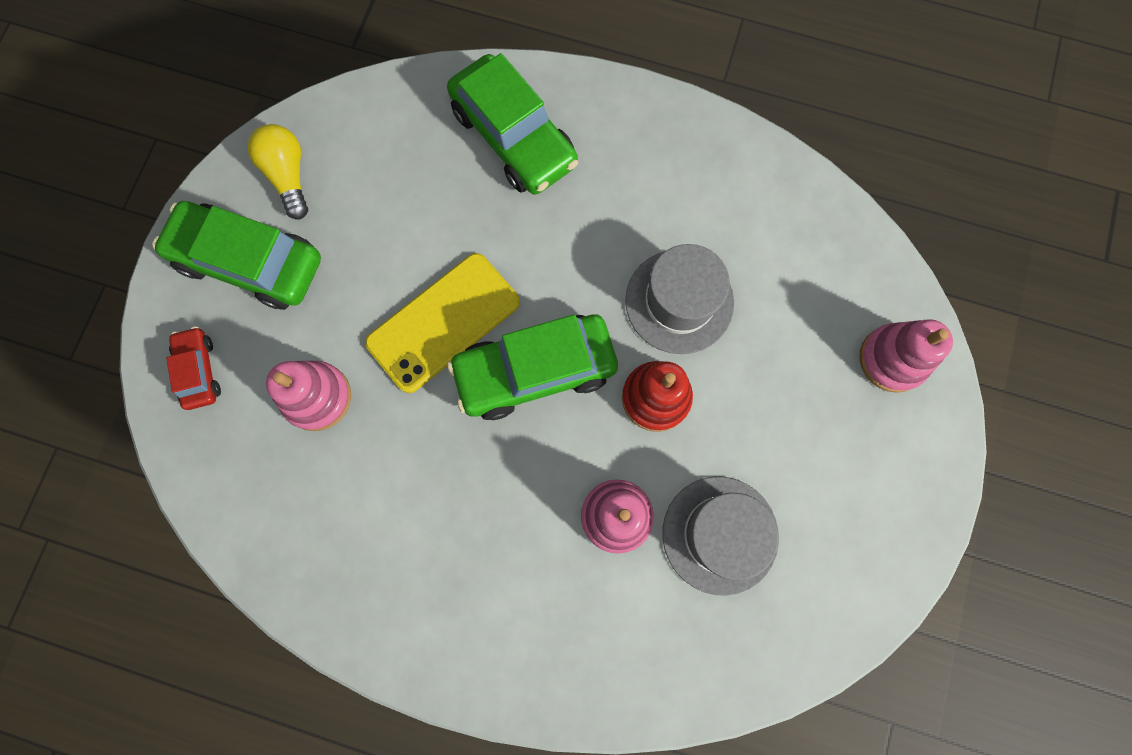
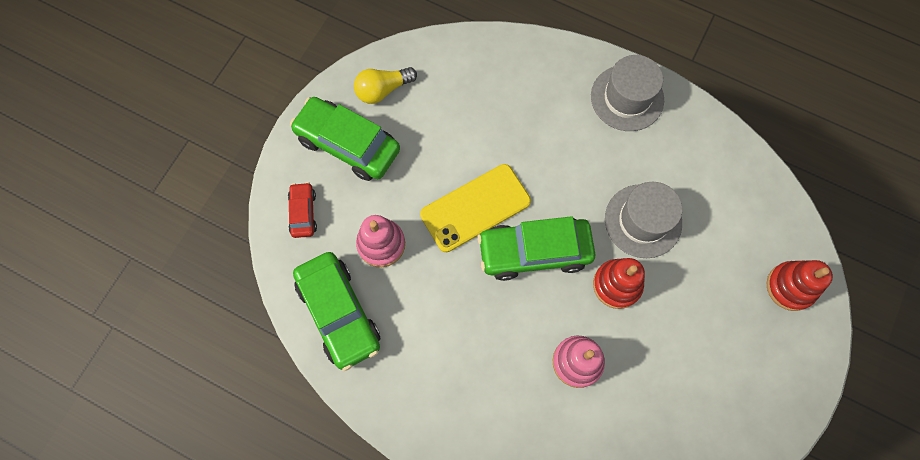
camera: 10 degrees right, 5 degrees down
yellow light bulb [248,124,308,220] -> yellow light bulb turned 105 degrees counterclockwise [354,67,417,104]
green car [447,53,578,195] -> green car moved to [293,252,380,371]
grey hat [662,476,779,596] -> grey hat moved to [591,55,664,131]
pink stacking toy [859,319,953,393] -> red stacking toy [767,260,833,311]

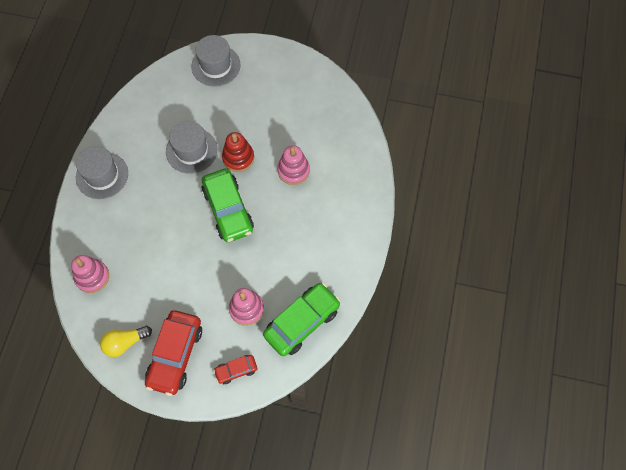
camera: 105 degrees left, 5 degrees down
green car [290,97,400,181] -> red car [145,310,202,396]
yellow light bulb [354,67,417,104] -> yellow light bulb turned 105 degrees clockwise [100,326,152,357]
yellow phone [420,164,531,252] -> none
red stacking toy [767,260,833,311] -> grey hat [191,35,241,87]
none -> pink stacking toy [71,255,109,293]

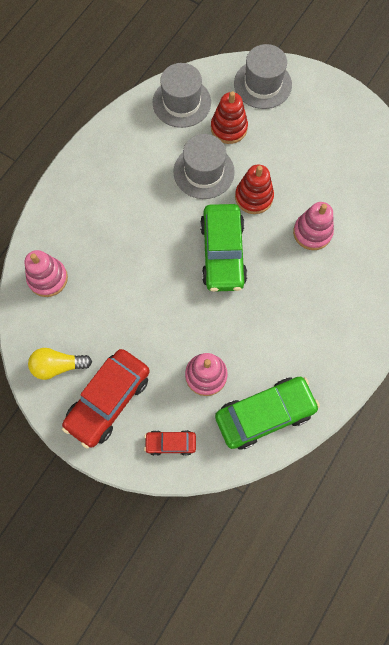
camera: 20 degrees right, 5 degrees up
grey hat [76,146,128,199] -> grey hat moved to [153,63,211,128]
none -> red stacking toy [211,91,248,144]

